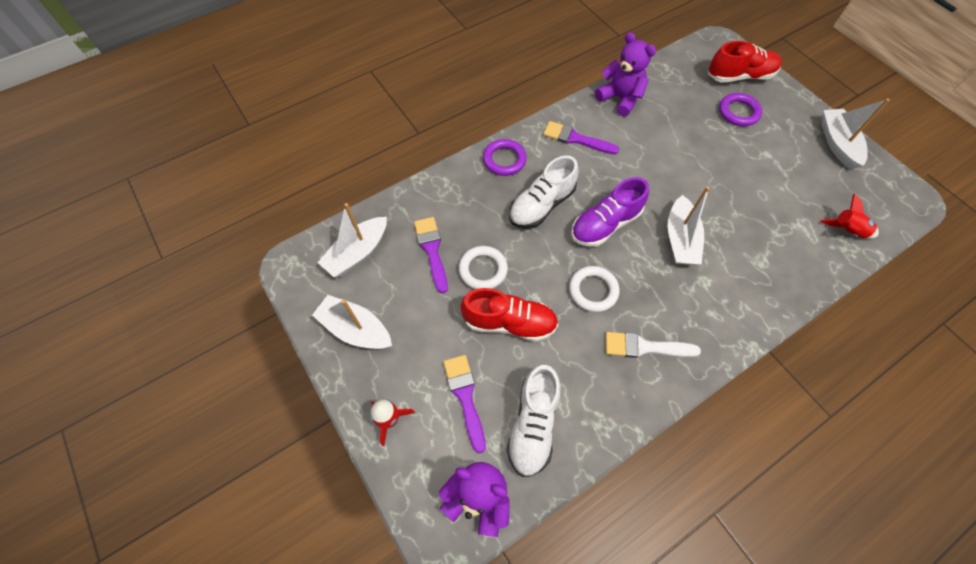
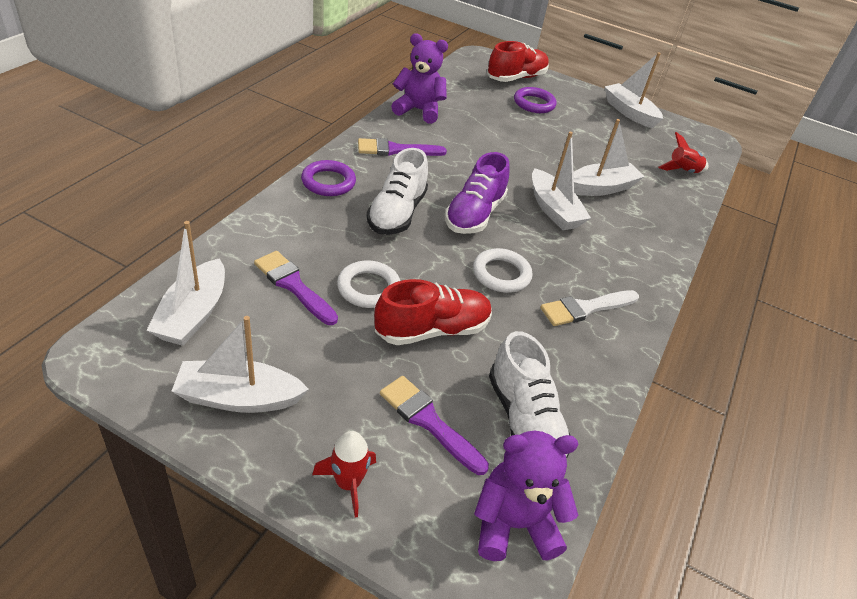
camera: 35 degrees left, 20 degrees down
none -> white boat [573,119,645,196]

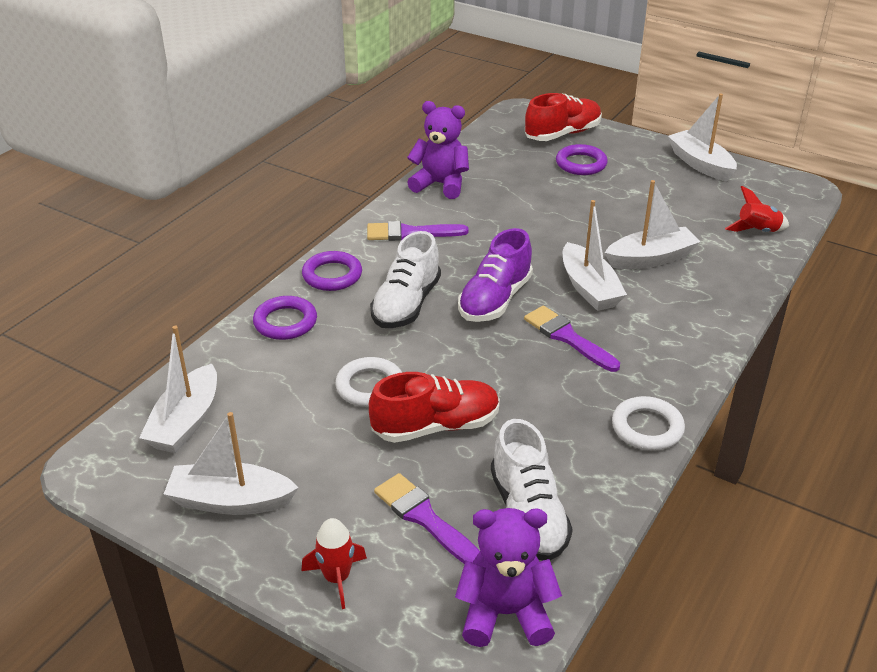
camera: 10 degrees right, 5 degrees down
purple brush [254,251,338,325] -> purple brush moved to [524,306,620,372]
white ring [473,248,532,293] -> white ring moved to [612,396,685,451]
white brush [540,290,639,326] -> none
none -> purple ring [253,296,317,340]

